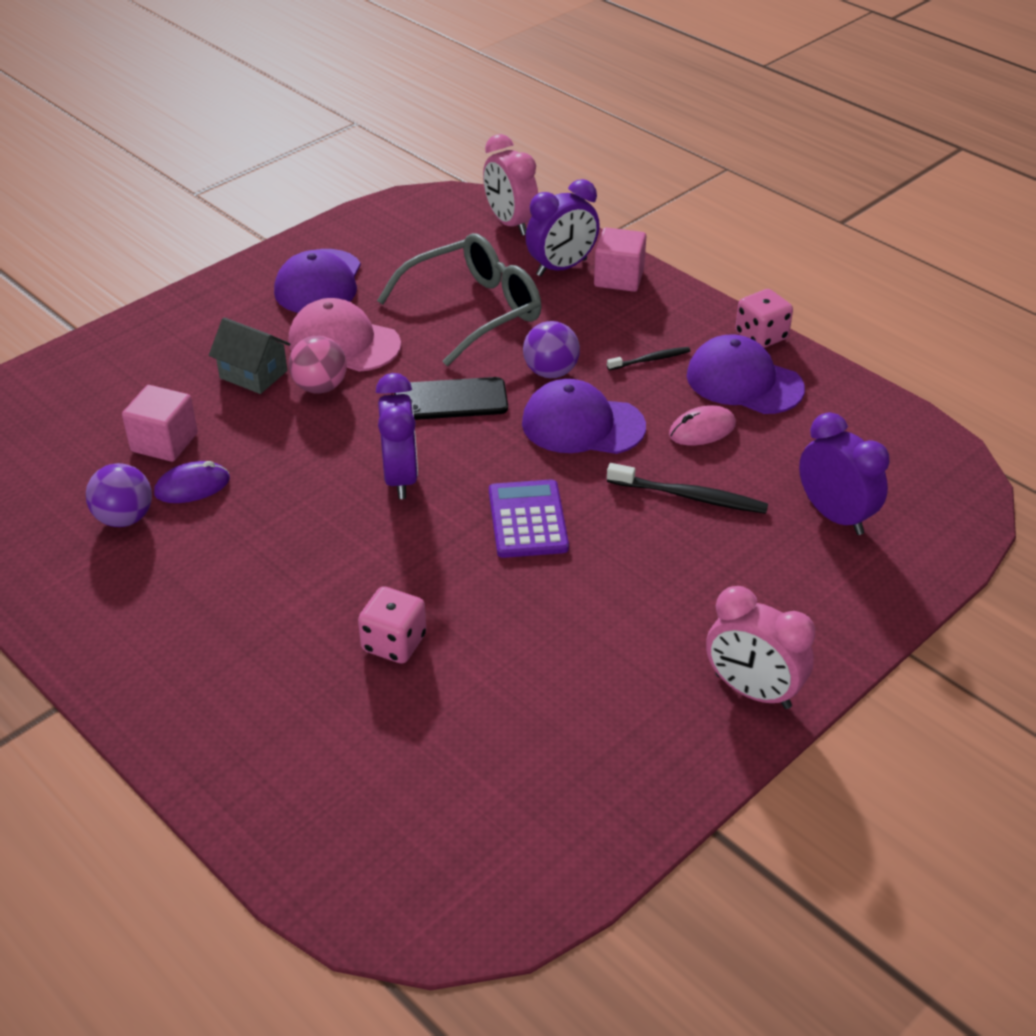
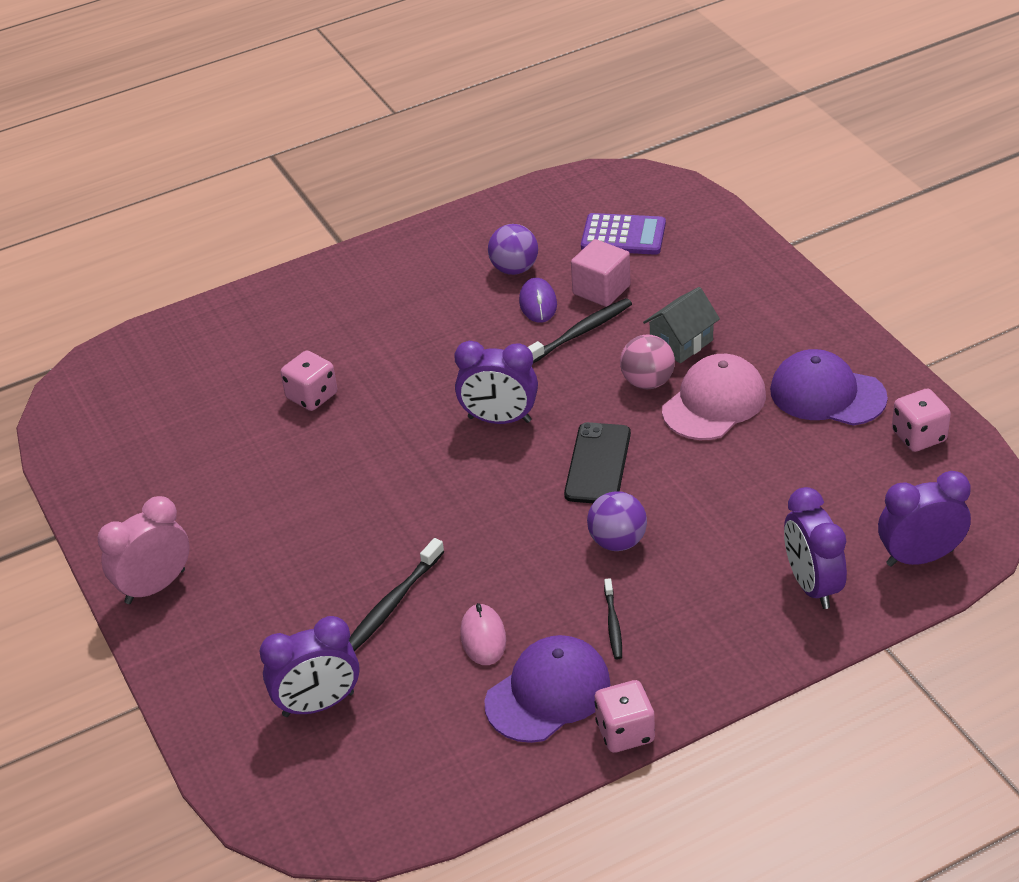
camera: 110 degrees right, 0 degrees up
grey glasses [377,233,541,366] -> none
pink clock [483,134,538,235] -> purple clock [878,471,971,567]
purple calculator [489,479,569,558] -> purple calculator moved to [581,213,666,255]
purple cap [522,379,646,454] -> none
pink cube [594,227,646,292] -> none
none -> black toothbrush [528,298,632,363]
none -> pink dice [892,389,951,452]

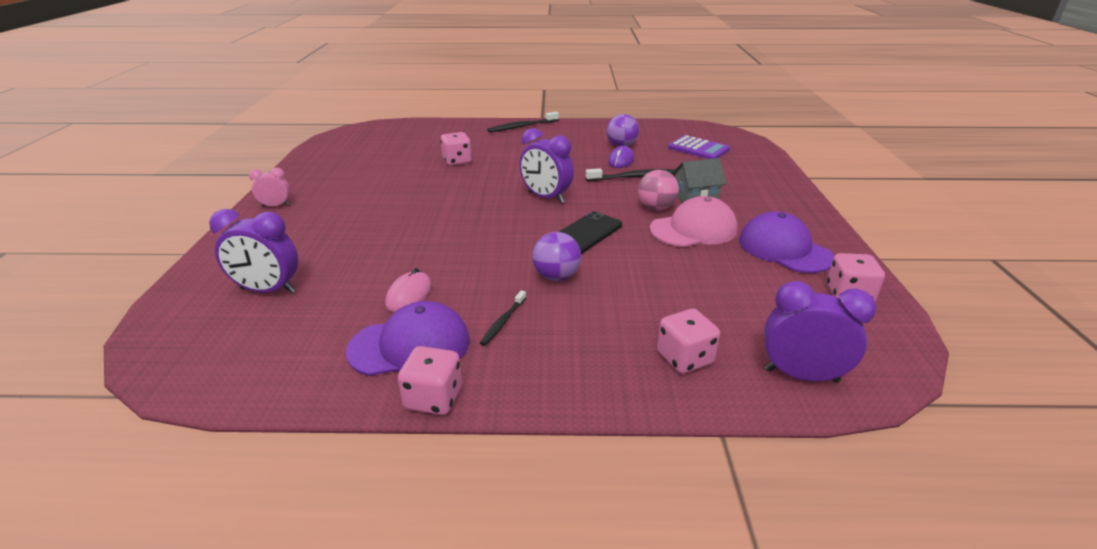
camera: 25 degrees right, 10 degrees down
pink clock [97,496,190,604] -> pink clock [249,168,290,207], size x0.58
black toothbrush [349,538,445,651] -> black toothbrush moved to [487,112,559,132]
pink cube [571,239,631,307] -> none
purple clock [784,487,847,609] -> pink dice [657,309,720,374]

